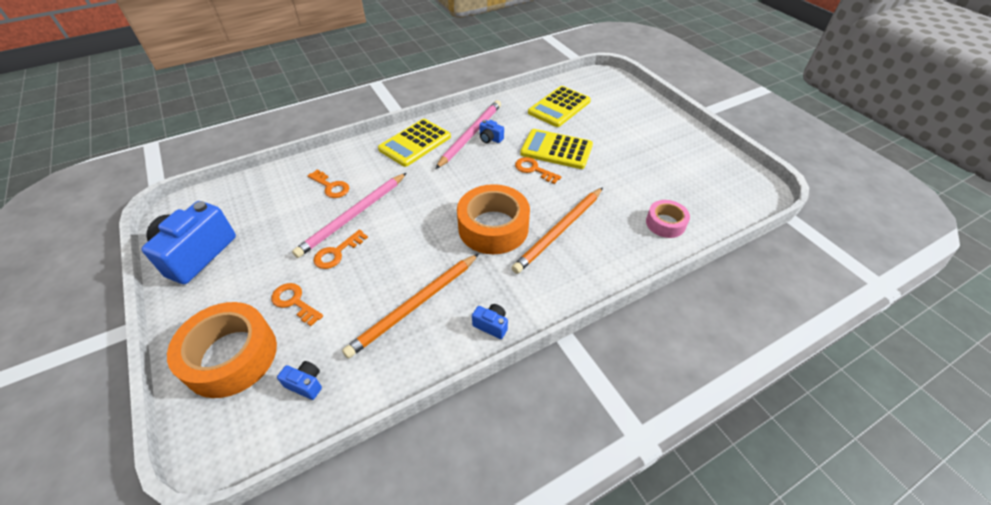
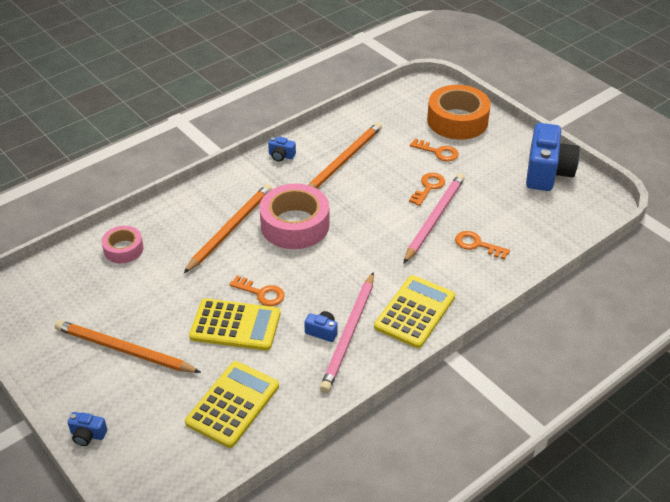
camera: 170 degrees right, 5 degrees down
blue camera [277,361,322,400] -> blue camera moved to [68,412,107,446]
orange tape [457,184,530,254] -> pink tape [259,184,329,249]
none -> orange pencil [55,320,201,373]

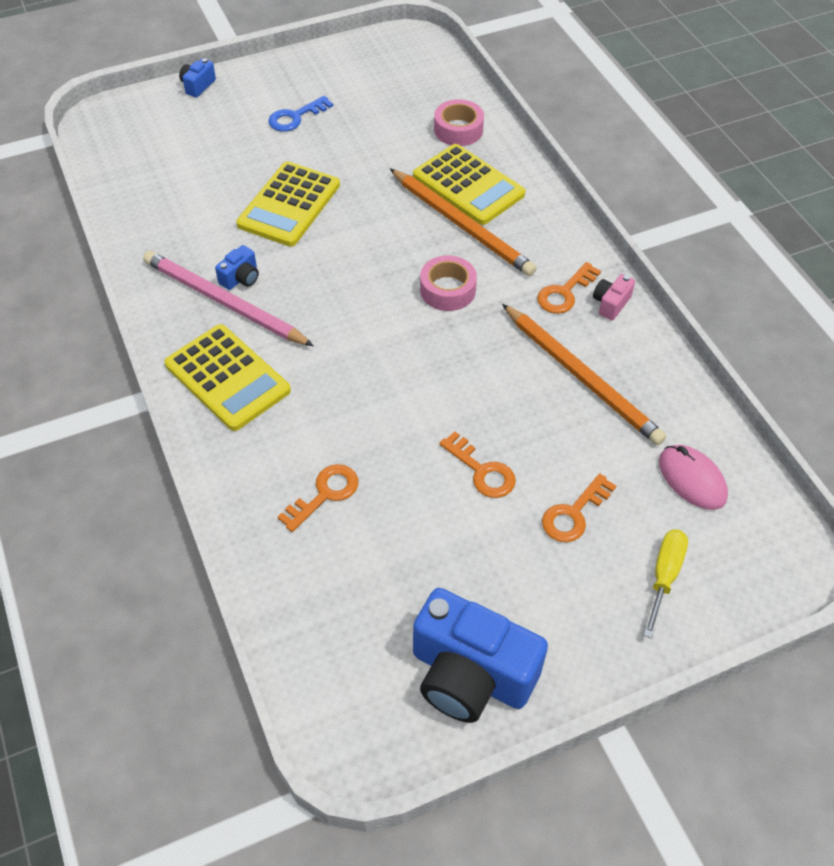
camera: 105 degrees right, 10 degrees up
orange pencil [55,320,201,373] -> blue key [268,96,333,132]
yellow calculator [185,361,279,448] -> yellow calculator moved to [413,144,525,225]
orange key [229,276,285,306] -> orange key moved to [537,262,601,314]
pink tape [259,184,329,249] -> pink tape [420,255,477,311], size x0.56
blue camera [268,137,296,162] -> pink camera [593,274,635,320]
pink pencil [403,174,465,264] -> none
orange tape [427,85,491,140] -> yellow screwdriver [644,529,688,638]
none -> pink mouse [659,445,728,510]

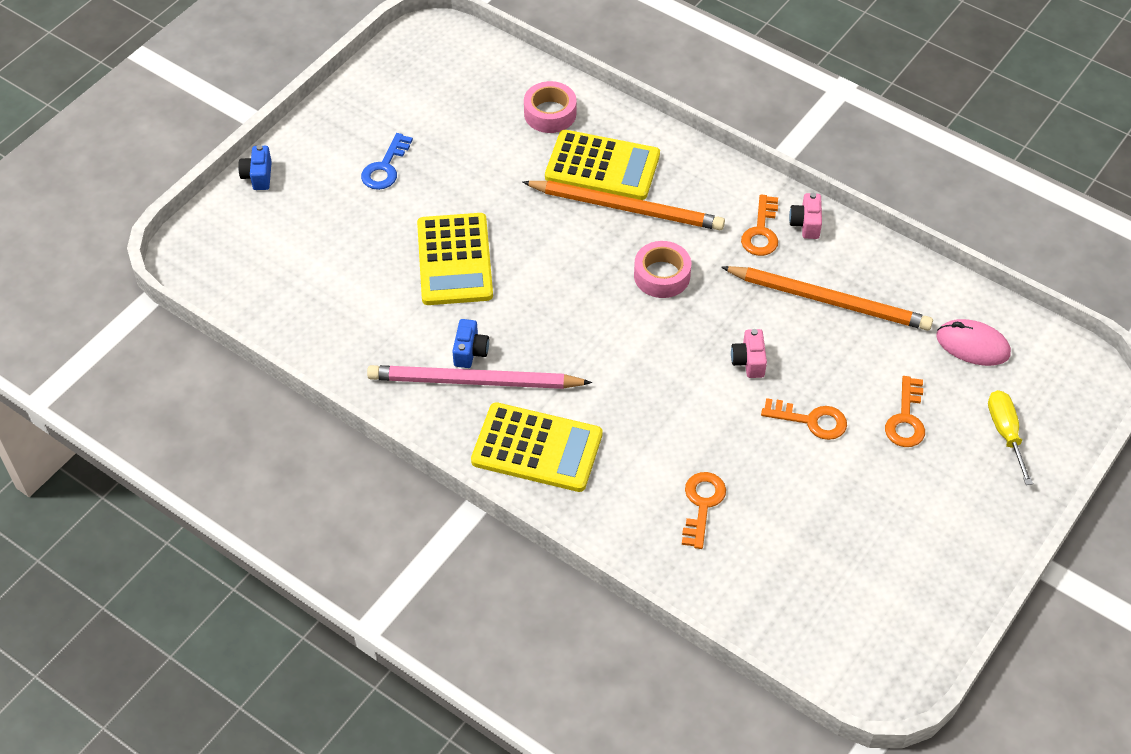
camera: 30 degrees left, 0 degrees up
blue camera [413,588,548,723] -> none
none -> pink camera [731,329,767,378]

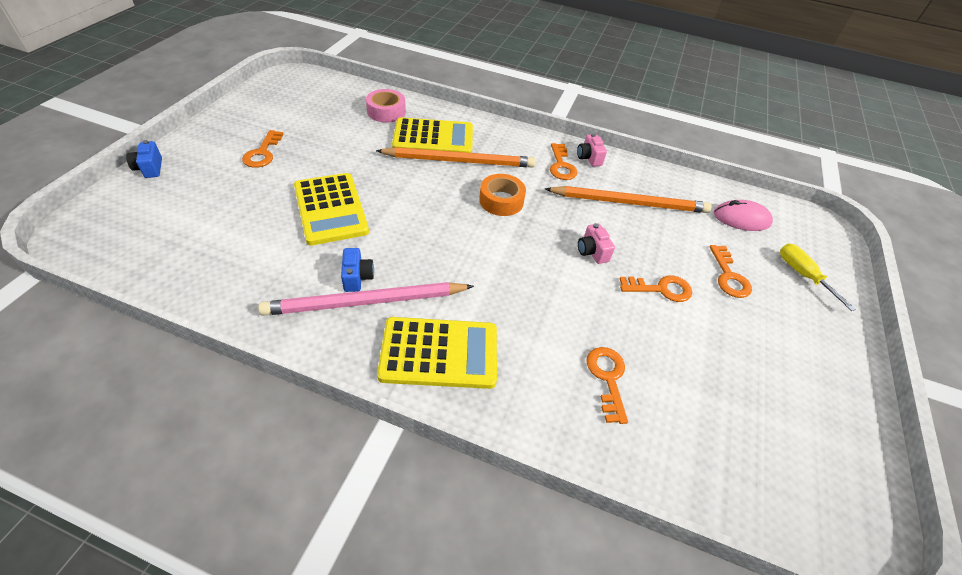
camera: 20 degrees left, 5 degrees down
blue key [361,133,413,190] -> orange key [242,130,283,168]
pink tape [634,241,691,298] -> orange tape [479,174,526,216]

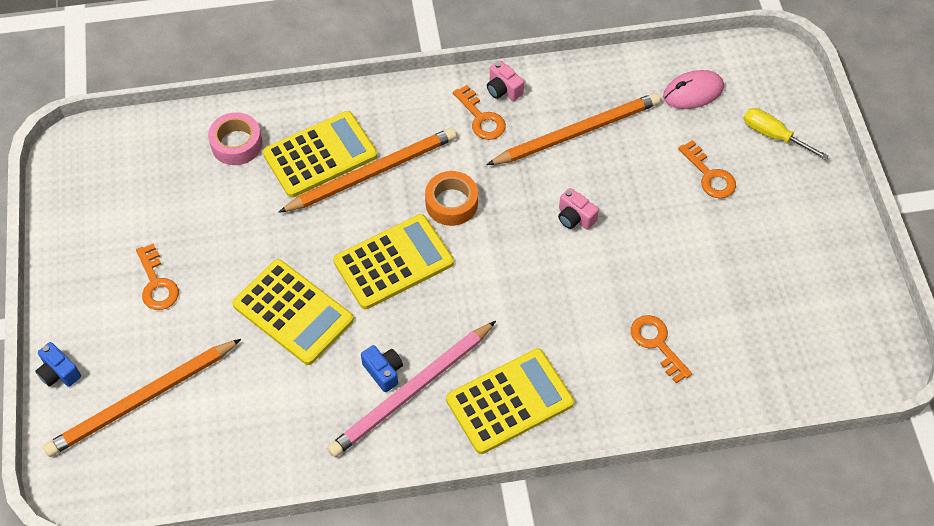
camera: 25 degrees left, 10 degrees up
orange key [620,275,692,302] -> none
none -> orange pencil [43,339,241,457]
none -> yellow calculator [333,214,454,309]

